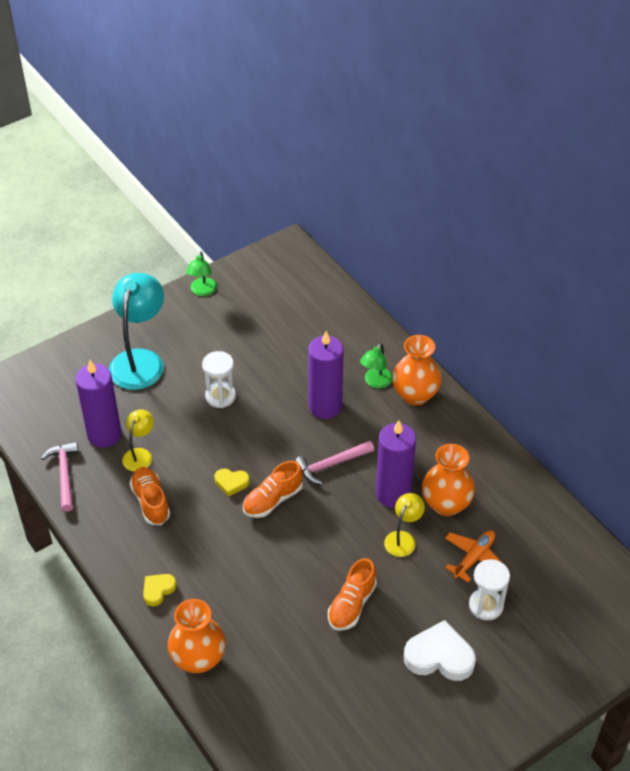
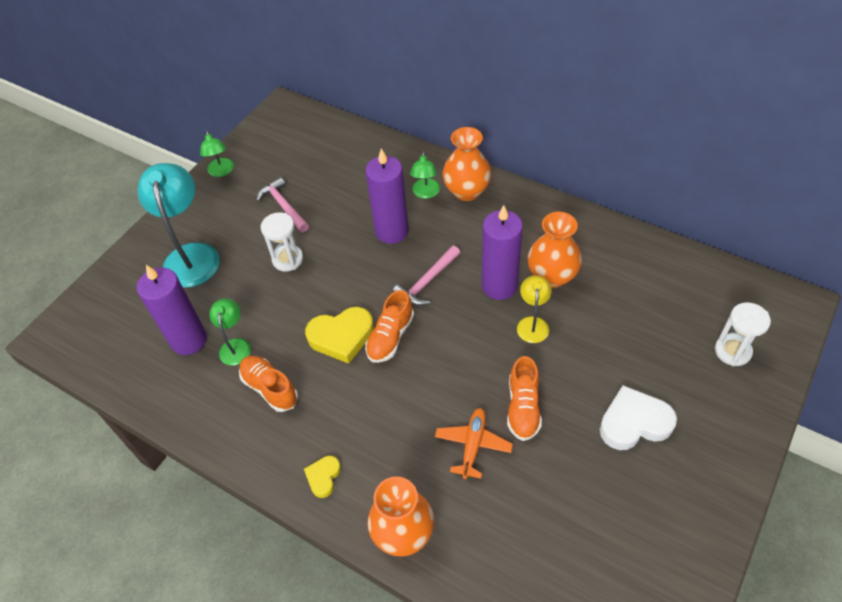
camera: 20 degrees left, 5 degrees up
pink hammer [41,442,79,512] -> pink hammer moved to [256,177,309,232]
yellow lamp [122,409,154,471] -> green lamp [209,298,251,365]
yellow heart [215,469,250,497] -> yellow heart [305,307,374,364], size x1.83
orange plane [445,530,501,583] -> orange plane moved to [435,408,513,479]
white hourglass [469,559,510,620] -> white hourglass moved to [715,302,771,366]

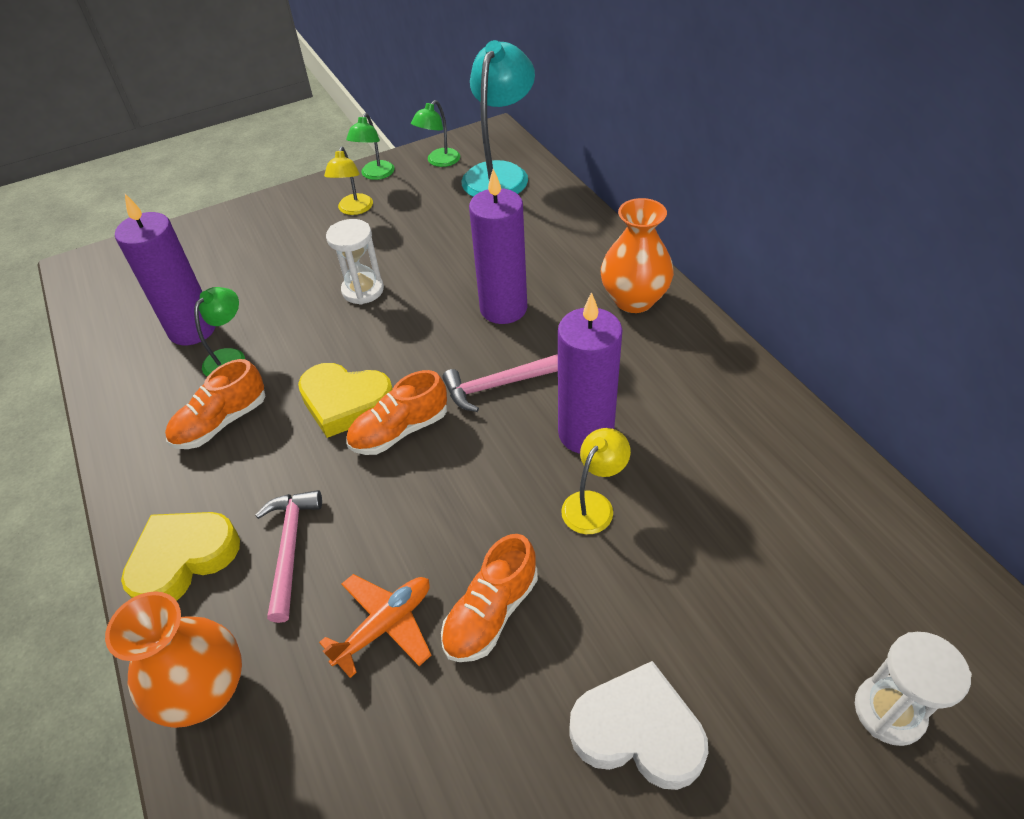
camera: 30 degrees right, 5 degrees down
turquoise lamp [138,163,220,288] -> turquoise lamp moved to [462,40,535,197]
orange shoe [239,356,298,412] -> orange shoe turned 120 degrees counterclockwise [165,359,266,449]
pink hammer [256,177,309,232] -> pink hammer moved to [255,490,322,623]
yellow heart [304,456,341,498] -> yellow heart [121,512,240,601], size x1.83
green lamp [410,151,440,199] -> green lamp moved to [411,100,460,167]
orange vase [528,212,582,288] -> none
none -> yellow lamp [324,147,373,215]

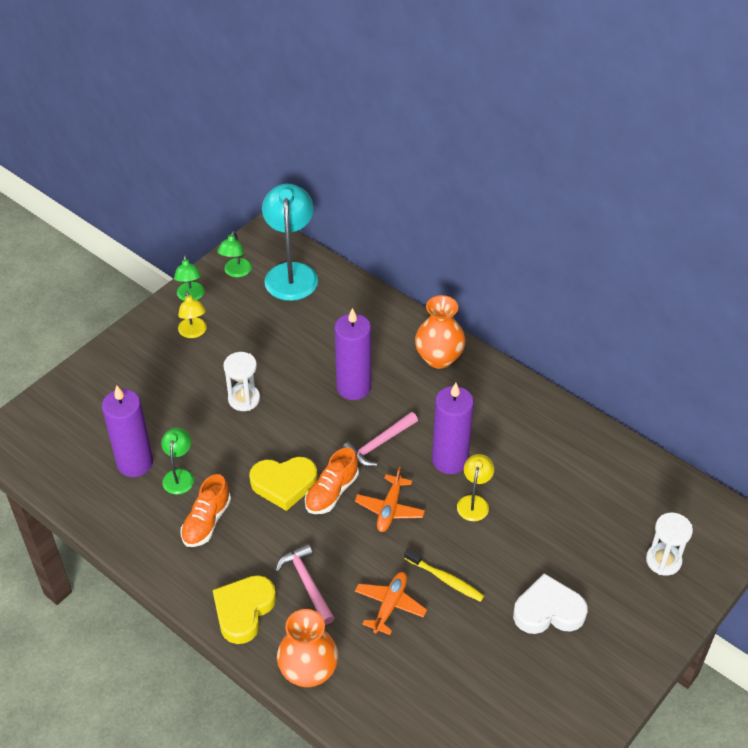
camera: 25 degrees left, 0 degrees up
orange shoe [441,534,538,662] -> yellow toothbrush [404,548,484,602]
none -> orange plane [355,467,425,532]

